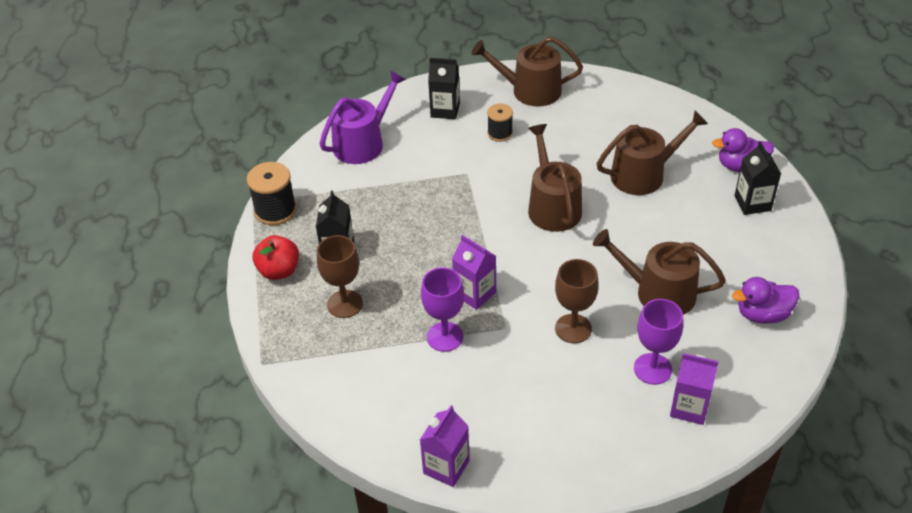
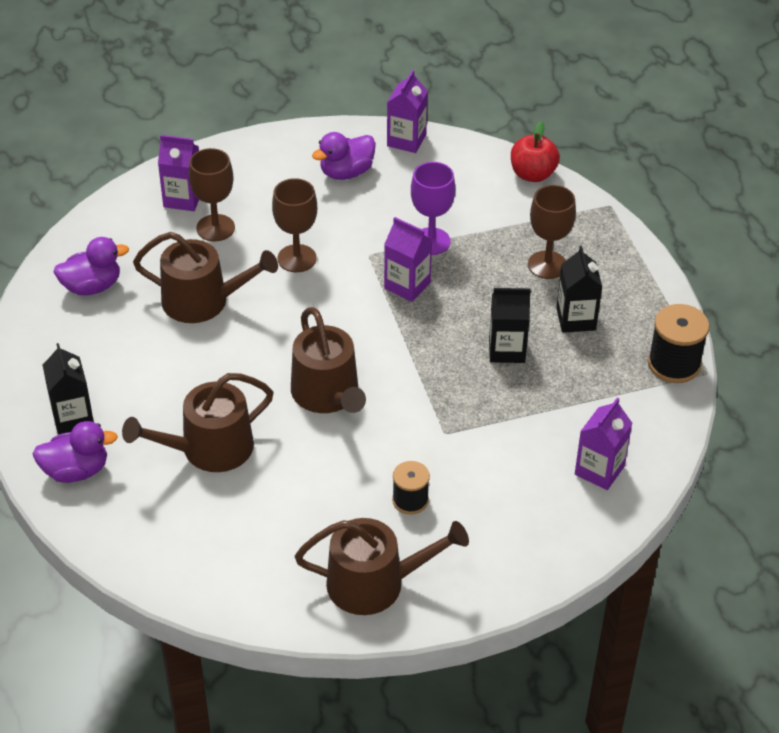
camera: 170 degrees right, 0 degrees up
red apple [253,235,299,280] -> red apple moved to [511,121,560,182]
purple watering can [320,70,406,164] -> purple carton [575,398,632,490]
black carton [428,58,460,119] -> black carton moved to [489,288,531,363]
purple goblet [634,299,683,385] -> brown goblet [188,148,235,241]
none -> purple duck [312,132,376,180]

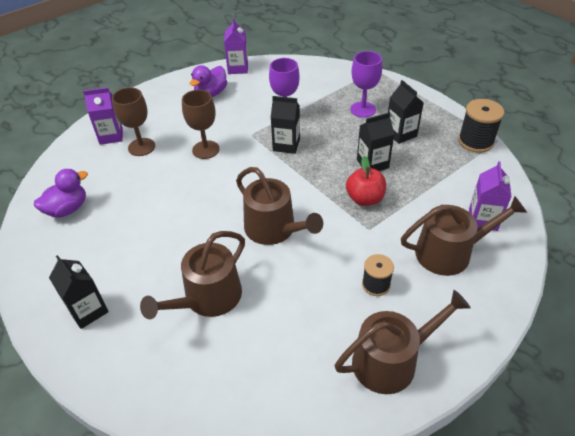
camera: 20 degrees left, 0 degrees up
purple duck [33,421,118,483] -> none
brown watering can [133,232,278,323] -> brown watering can moved to [401,196,527,276]
purple carton [384,217,432,302] -> black carton [271,96,300,154]
red apple [511,121,560,182] -> red apple moved to [346,156,386,206]
brown goblet [528,185,576,279] -> purple goblet [350,51,382,118]

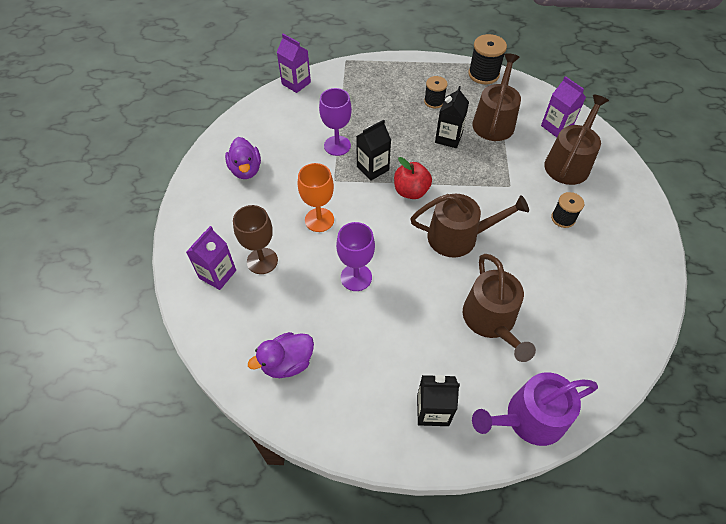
camera: 50 degrees left, 10 degrees up
purple duck [34,169,88,218] -> purple duck turned 120 degrees counterclockwise [248,332,314,378]
brown goblet [182,90,220,159] -> orange goblet [298,163,334,232]
purple carton [224,18,248,74] -> purple carton moved to [277,34,311,93]
brown watering can [335,290,471,394] -> brown watering can moved to [472,53,521,141]
red apple [346,156,386,206] -> red apple moved to [394,157,432,199]
purple goblet [350,51,382,118] -> purple goblet moved to [336,222,375,291]
black carton [388,80,424,144] -> black spool [424,76,448,108]
none -> purple watering can [472,372,598,446]

